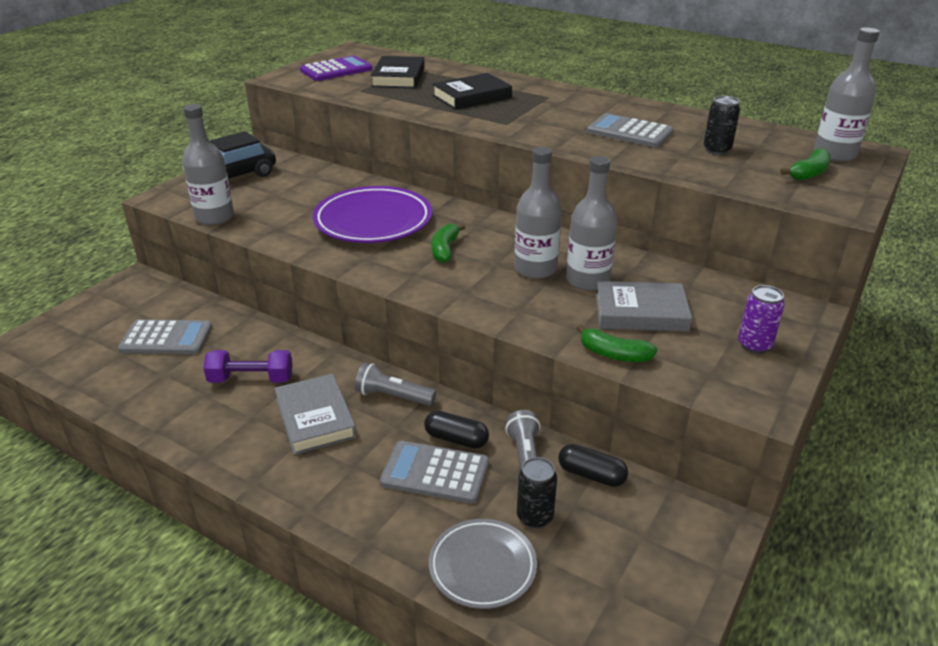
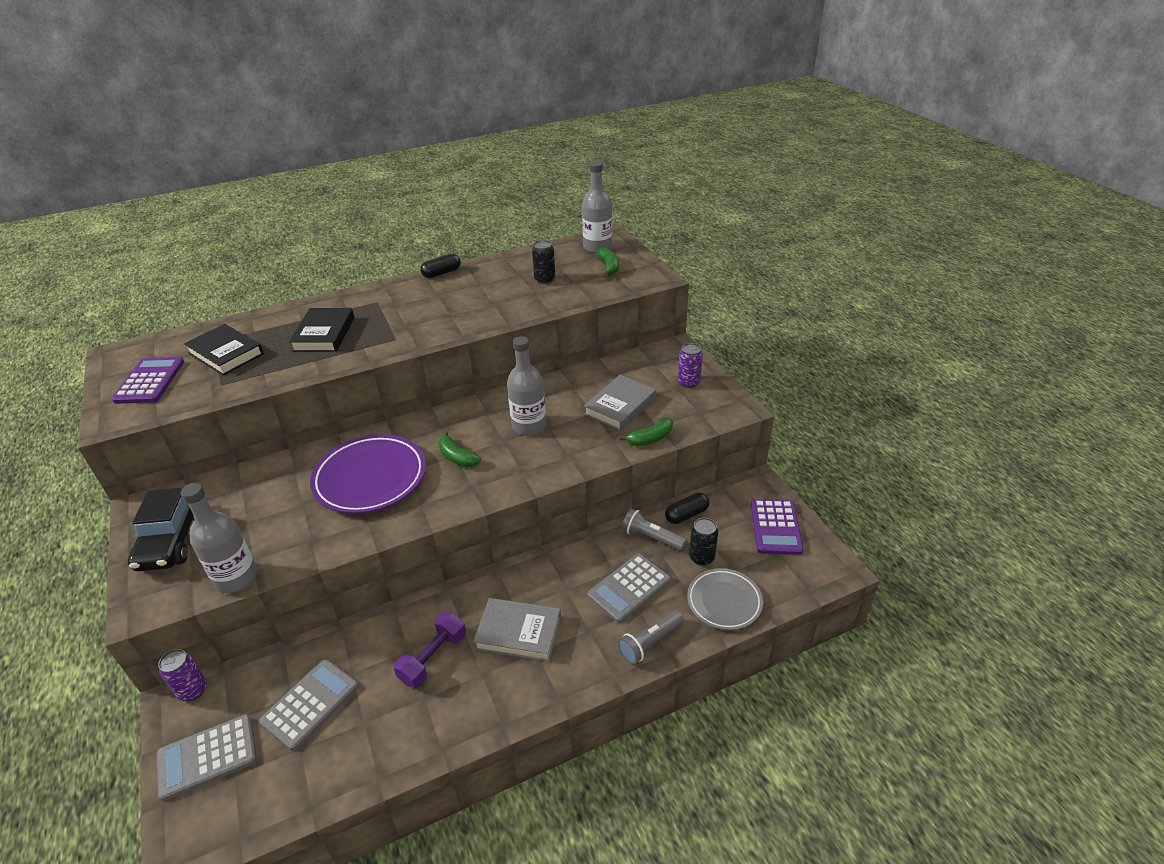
camera: 55 degrees left, 5 degrees up
grey flashlight [355,363,436,406] -> grey flashlight moved to [618,611,684,665]
black capsule [424,411,489,449] -> black capsule moved to [420,253,461,278]
grey bottle [566,156,617,291] -> none
grey calculator [586,113,674,148] -> grey calculator moved to [157,714,257,801]
none -> purple can [158,649,207,701]
none -> purple calculator [751,499,804,555]

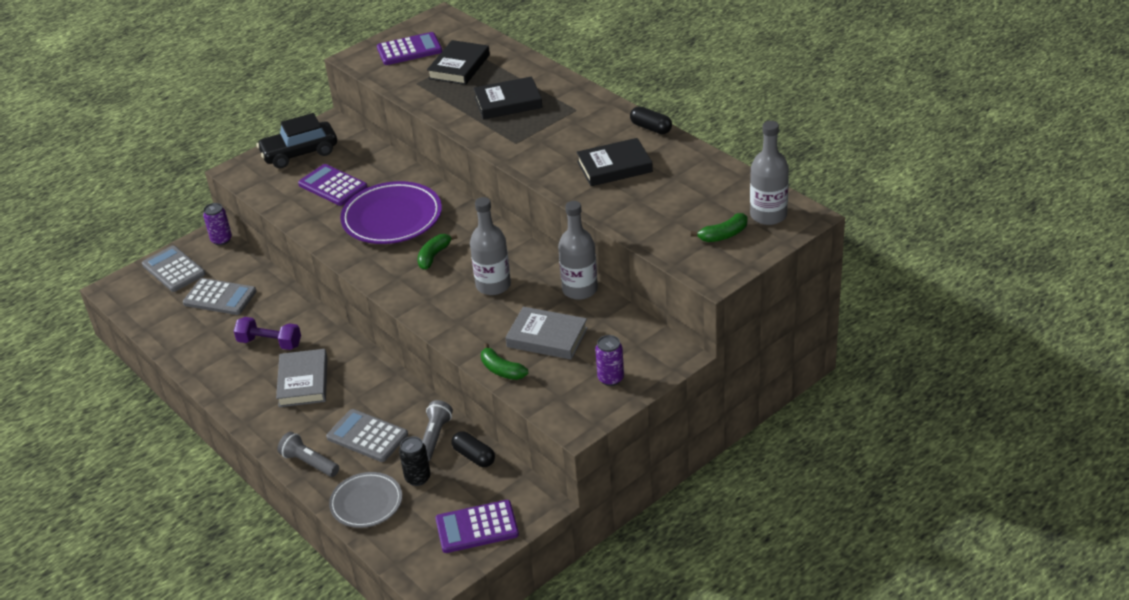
camera: 75 degrees right, 0 degrees up
grey bottle [181,483,258,593] -> grey bottle moved to [558,201,598,300]
black can [532,240,555,284] -> none
none -> purple calculator [298,164,367,206]
none -> black book [576,138,653,186]

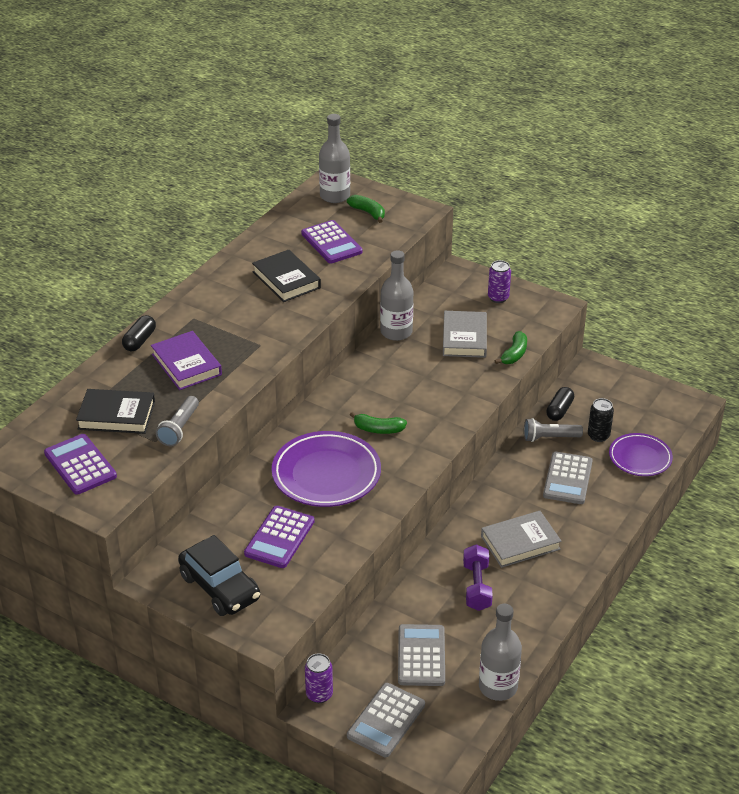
camera: 110 degrees left, 0 degrees up
grey flashlight [277,432,339,477] -> grey flashlight moved to [156,396,199,447]
grey plate [329,472,402,528] -> purple plate [609,433,673,476]
purple calculator [435,500,519,553] -> purple calculator moved to [301,220,362,264]
grey bottle [470,197,511,295] -> grey bottle moved to [479,604,522,701]
black book [474,76,543,119] -> purple book [151,331,222,390]
black capsule [630,106,672,134] -> black capsule moved to [122,315,156,351]

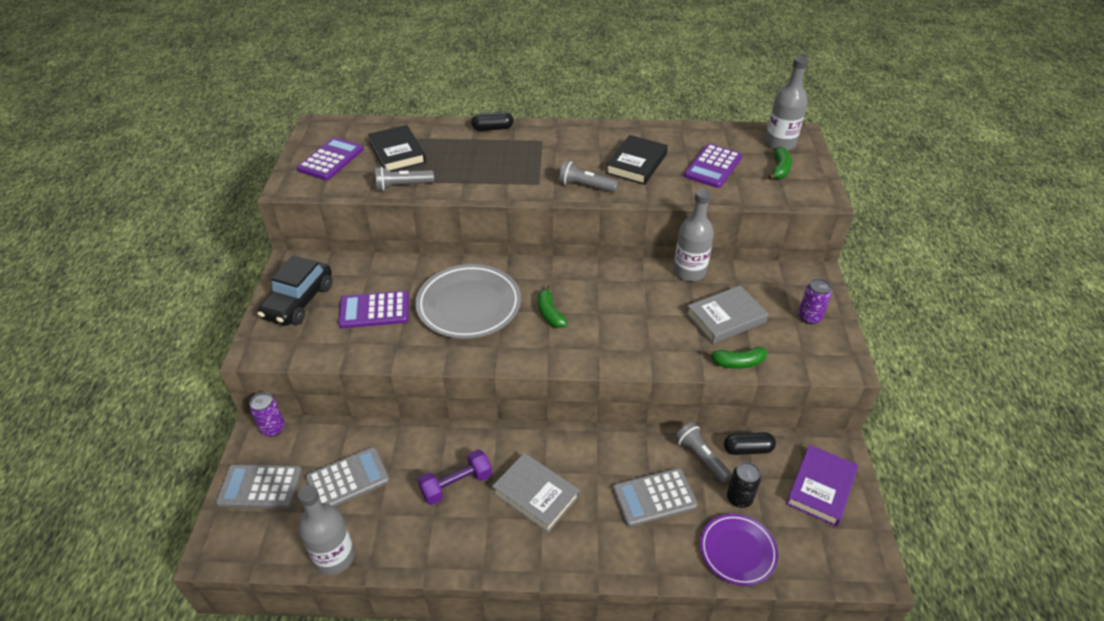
camera: 60 degrees right, 5 degrees up
purple book [151,331,222,390] -> purple book moved to [786,445,858,527]
purple plate [272,431,381,507] -> grey plate [415,264,521,339]
none -> grey flashlight [559,161,618,193]

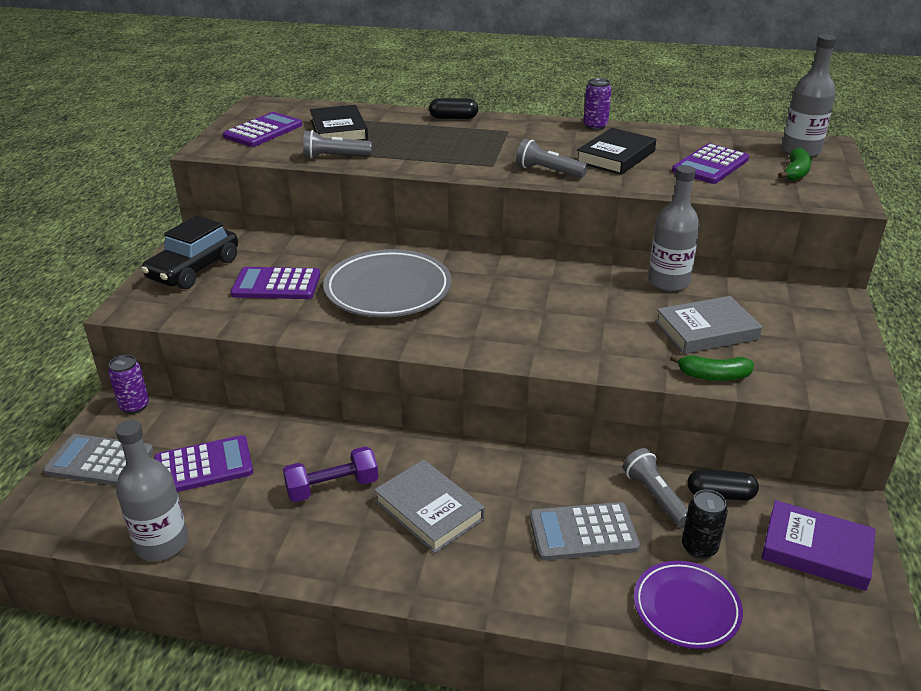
camera: 10 degrees right, 10 degrees down
grey calculator [306,447,390,507] -> purple calculator [154,435,253,492]
green banana [538,285,568,328] -> none
purple book [786,445,858,527] -> purple book turned 75 degrees clockwise [762,500,876,591]
purple can [798,278,832,325] -> purple can moved to [583,78,612,130]

